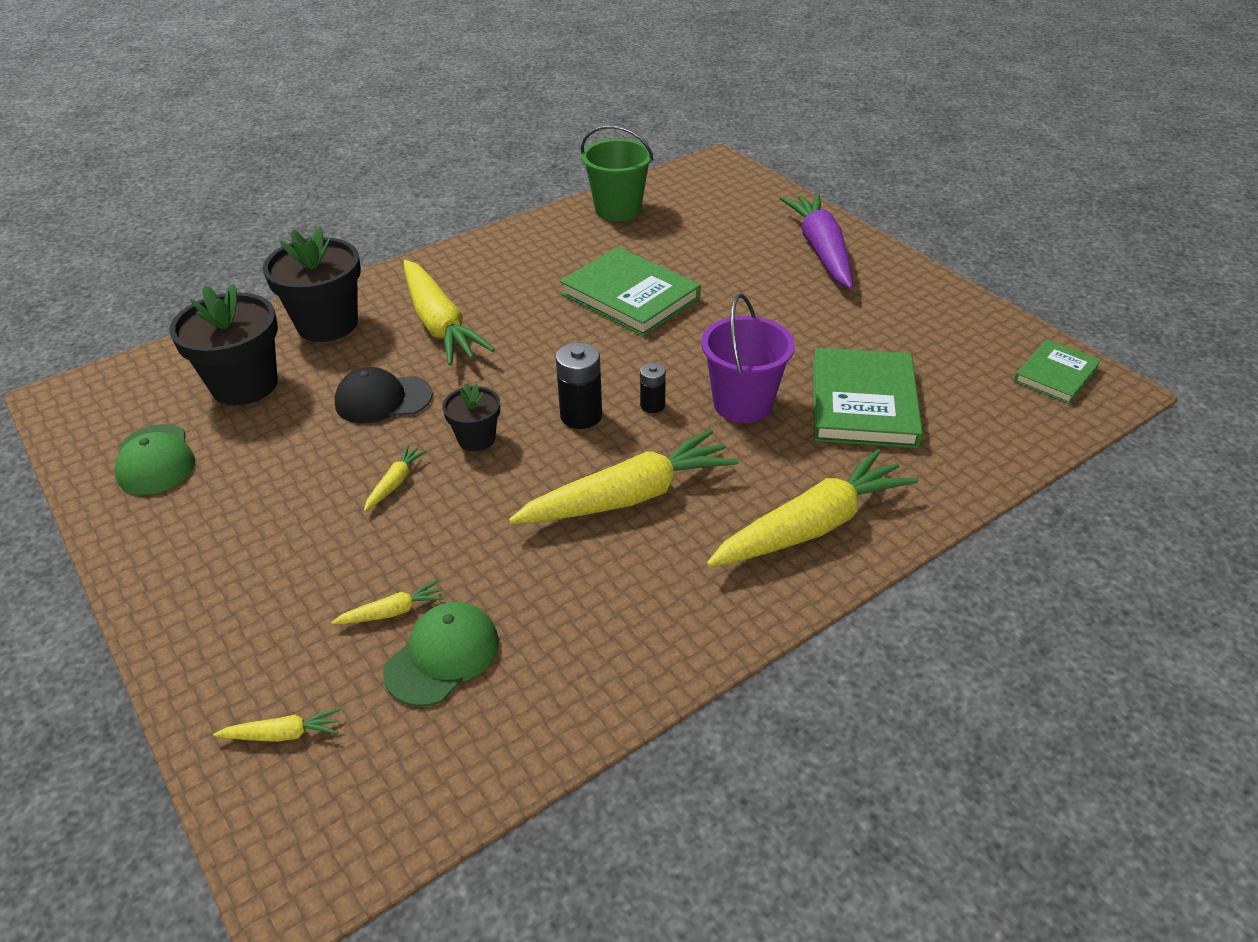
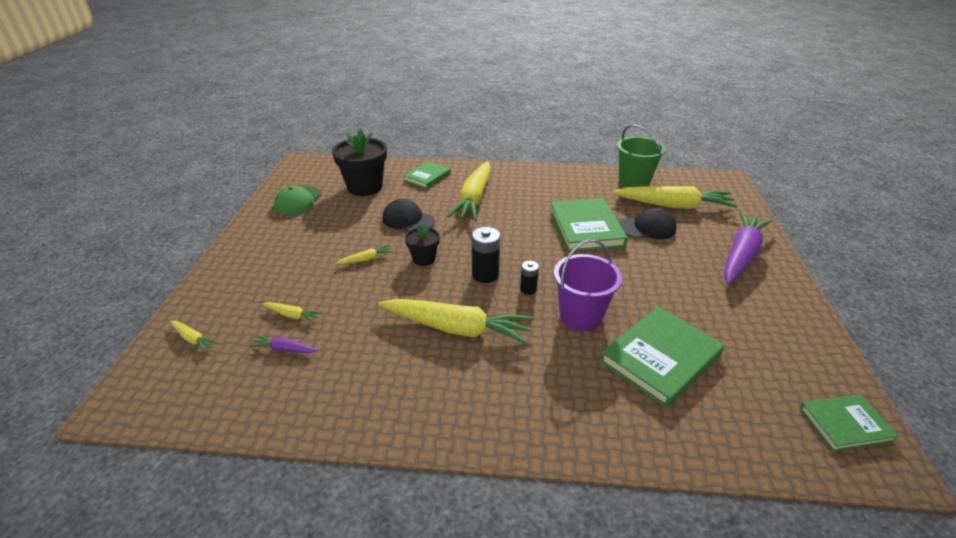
camera: 40 degrees right, 5 degrees down
black flower pot [263,227,361,342] -> green book [404,161,451,189]
green cap [383,602,499,707] -> purple carrot [249,335,318,353]
yellow carrot [707,449,918,567] -> yellow carrot moved to [613,186,738,209]
none -> black cap [619,208,676,239]

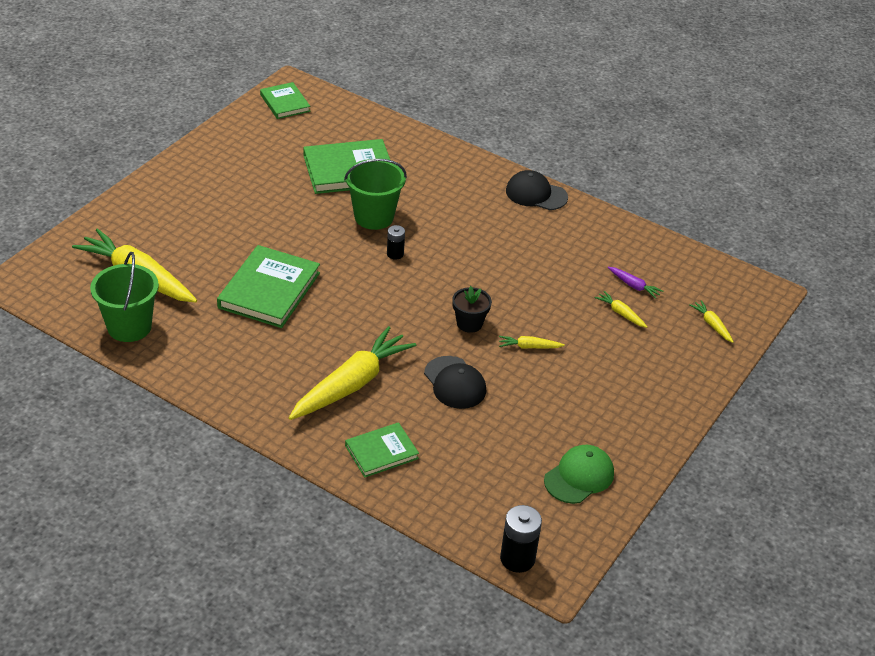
camera: 155 degrees left, 5 degrees up
black flower pot [332,129,387,196] -> none
yellow carrot [378,299,534,345] -> none
black battery [471,227,500,283] -> black battery moved to [500,505,542,573]
purple bucket [554,239,622,331] -> green bucket [344,159,407,230]
black cap [619,208,676,239] -> black cap moved to [506,170,568,210]
purple carrot [724,211,772,285] -> none
green book [800,394,899,452] -> green book turned 45 degrees clockwise [260,82,310,119]

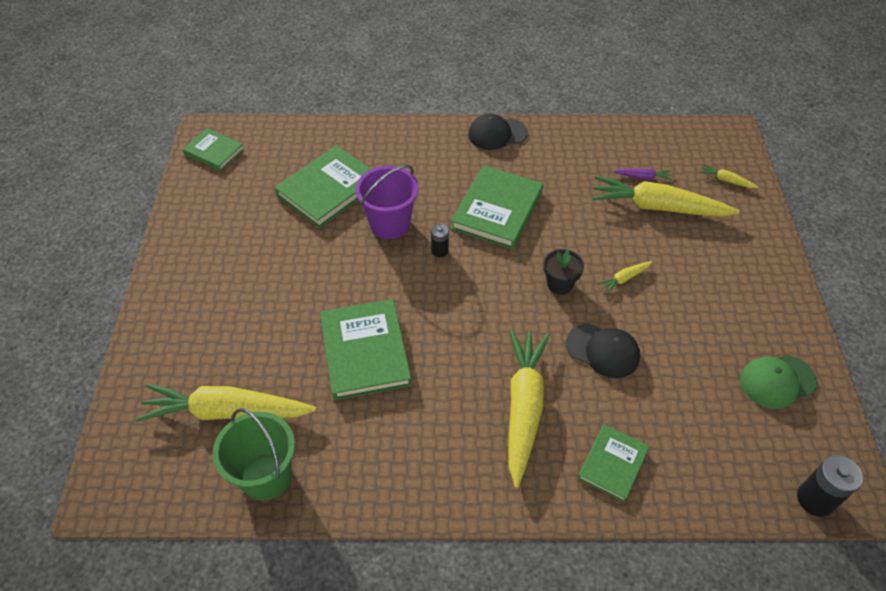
camera: 30 degrees left, 10 degrees up
green bucket [344,159,407,230] -> purple bucket [355,165,419,239]
green cap [544,445,614,504] -> green cap turned 120 degrees counterclockwise [740,355,818,409]
yellow carrot [595,291,647,328] -> yellow carrot [592,176,740,217], size x2.38
none -> green book [451,165,543,249]

